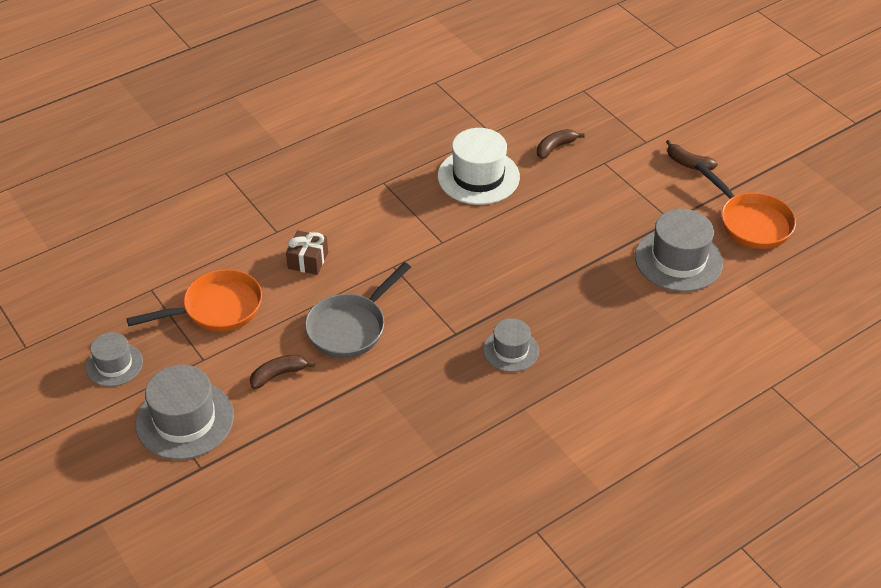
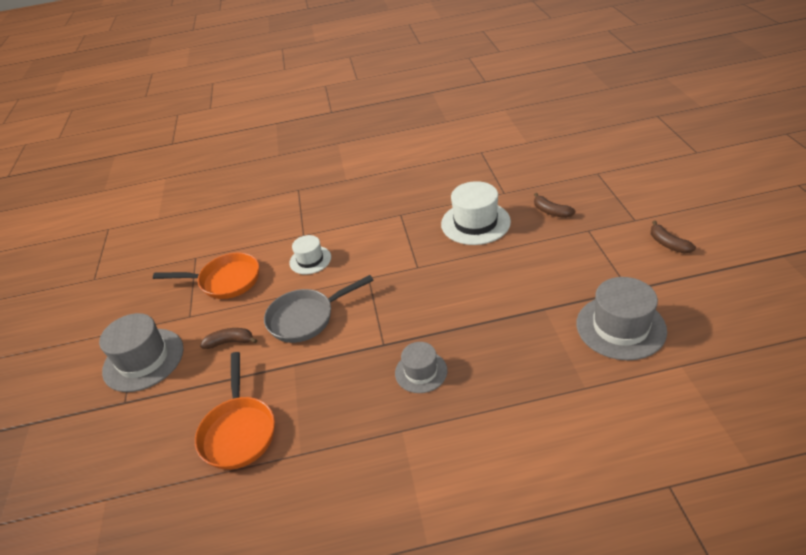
camera: 30 degrees right, 5 degrees down
grey hat [86,332,143,387] -> none
brown gift [286,230,328,275] -> white hat [289,235,331,274]
brown banana [537,129,585,159] -> brown banana turned 120 degrees counterclockwise [534,193,576,218]
orange pan [695,162,796,249] -> orange pan moved to [195,352,275,470]

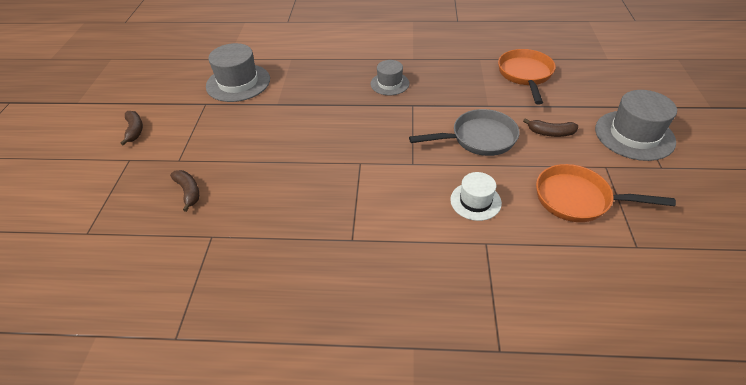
camera: 170 degrees left, 5 degrees up
white hat [441,181,511,245] -> none

